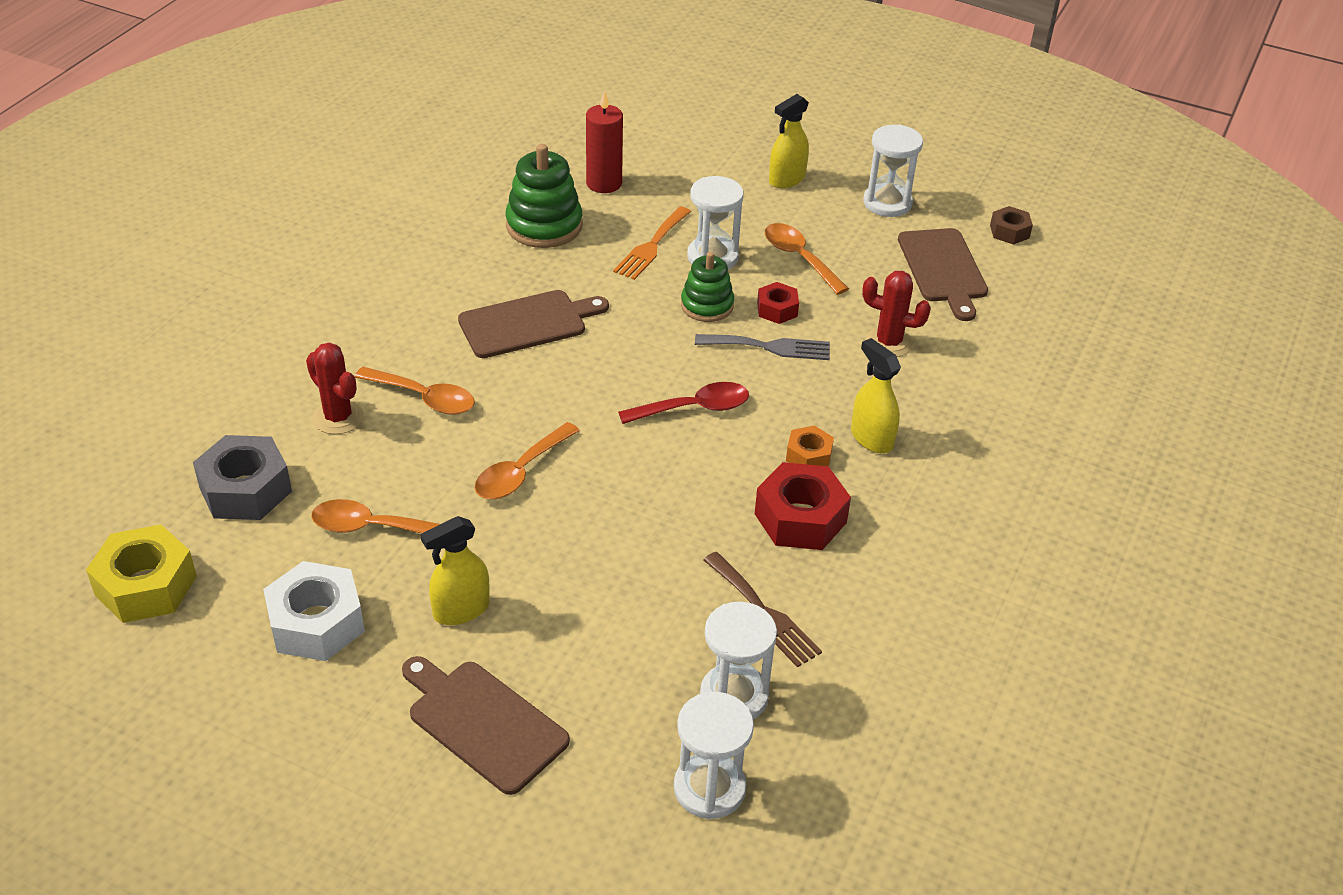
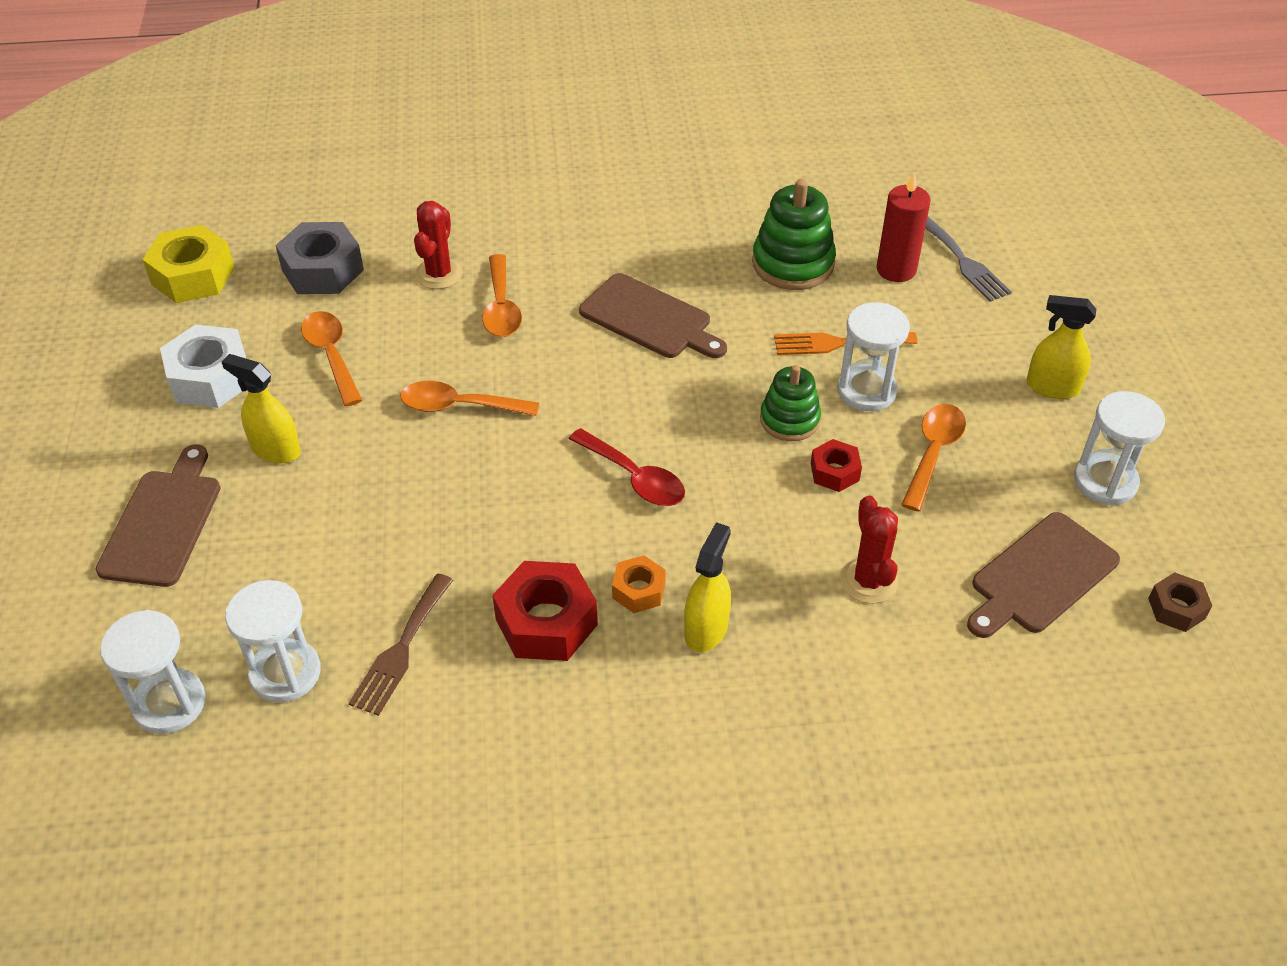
camera: 60 degrees right, 5 degrees up
grey fork [695,334,830,360] -> grey fork moved to [925,217,1012,302]

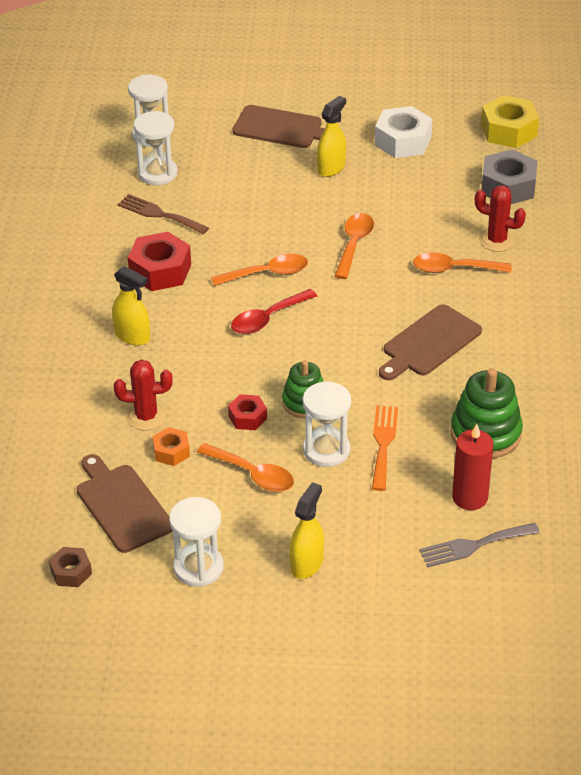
camera: 100 degrees right, 5 degrees down
orange spoon [301,311,362,406] -> orange spoon moved to [211,254,308,286]
orange nut [612,555,666,613] -> orange nut moved to [153,427,190,466]

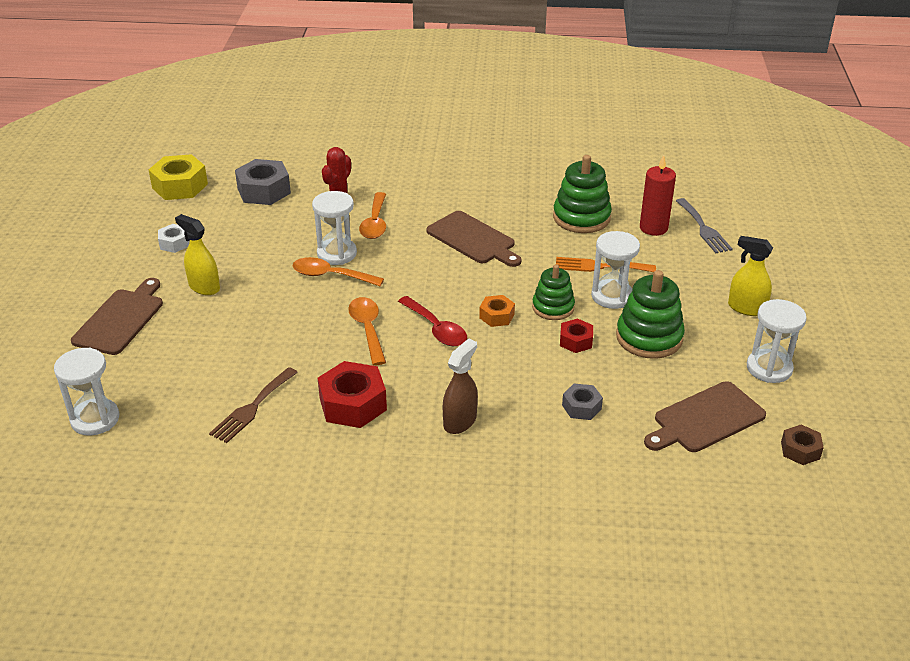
camera: 90 degrees left, 5 degrees down
yellow spray bottle [112,266,150,345] -> brown spray bottle [443,338,478,434]
red cactus [114,359,172,430] -> grey nut [562,383,603,420]
white hourglass [133,111,178,185] -> white hourglass moved to [312,191,357,265]
orange nut [153,427,190,466] -> orange nut moved to [479,295,515,327]
orange spoon [197,443,294,492] -> green stacking toy [616,270,685,359]
white nut [375,106,433,158] -> white nut [158,224,189,253], size x0.56

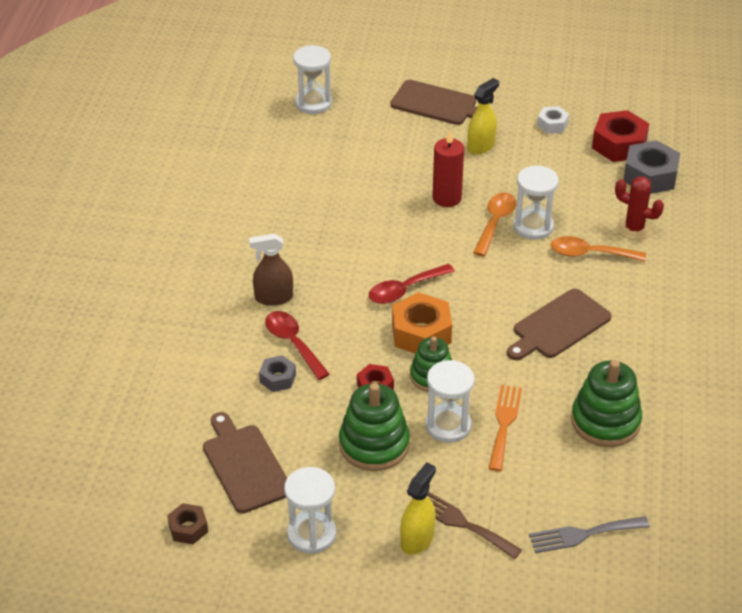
camera: 95 degrees right, 5 degrees up
yellow nut [149,154,208,200] -> none
brown fork [209,367,298,443] -> brown fork moved to [427,492,522,559]
red nut [318,361,387,428] -> red nut moved to [592,110,649,162]
orange spoon [348,297,386,365] -> none
brown spray bottle [443,338,478,434] -> brown spray bottle turned 135 degrees clockwise [249,233,293,306]
orange nut [479,295,515,327] -> orange nut [392,292,452,354], size x1.79
red candle [640,155,676,236] -> red candle moved to [432,131,464,207]
none -> red spoon [265,311,330,380]

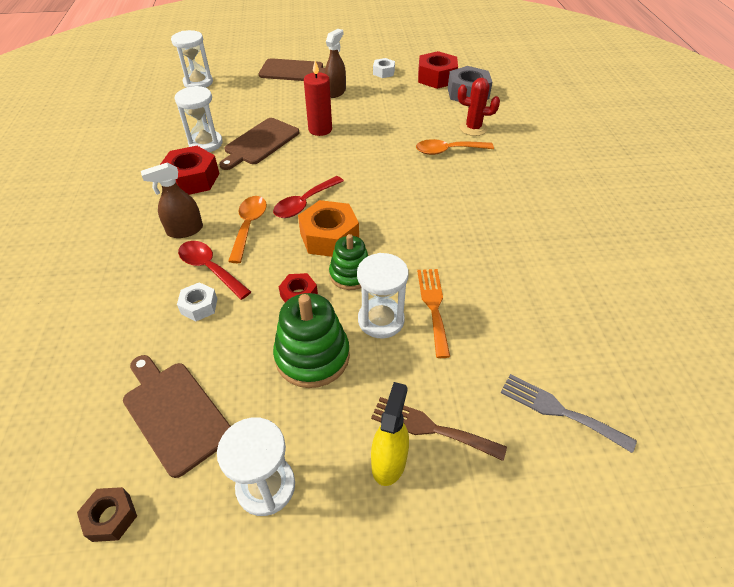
camera: 15 degrees left, 5 degrees up
grey nut [259,355,296,392] -> white nut [177,282,217,321]
yellow spray bottle [467,78,499,155] -> brown spray bottle [325,29,346,98]
orange spoon [473,192,517,256] -> orange spoon moved to [228,196,267,263]
brown cutting board [507,289,612,360] -> brown cutting board moved to [219,118,300,170]
white hourglass [513,166,559,240] -> white hourglass moved to [175,86,223,152]
grey fork [529,516,650,553] -> grey fork turned 60 degrees clockwise [500,374,637,453]
green stacking toy [571,360,642,447] -> none
none -> red nut [160,146,220,195]

